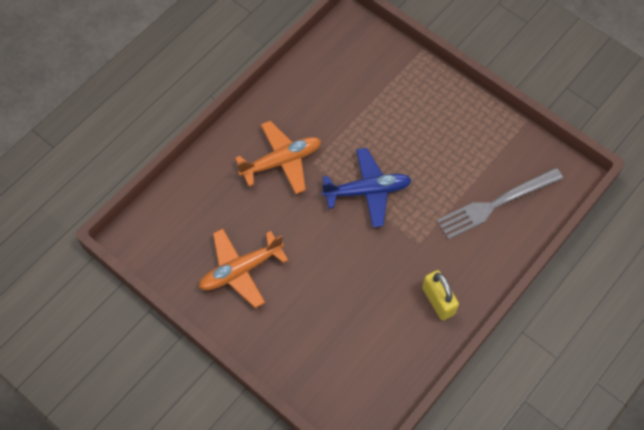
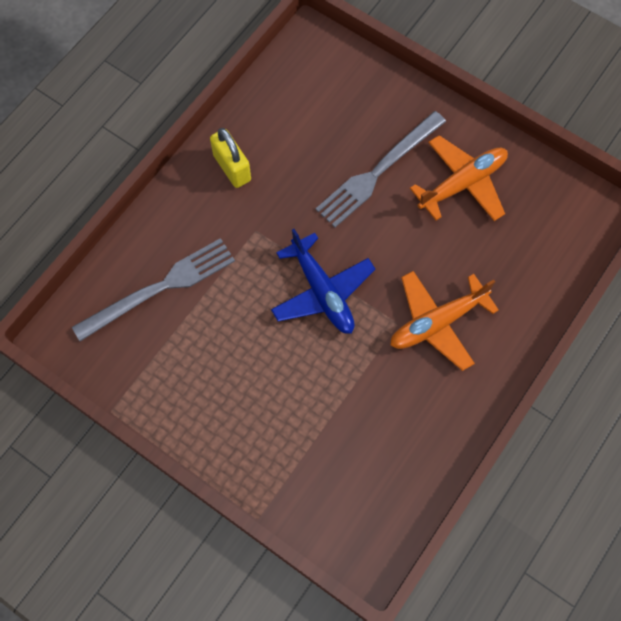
camera: 175 degrees right, 5 degrees up
blue plane [322,148,411,228] -> blue plane turned 105 degrees counterclockwise [271,229,375,334]
none -> grey fork [316,111,446,227]

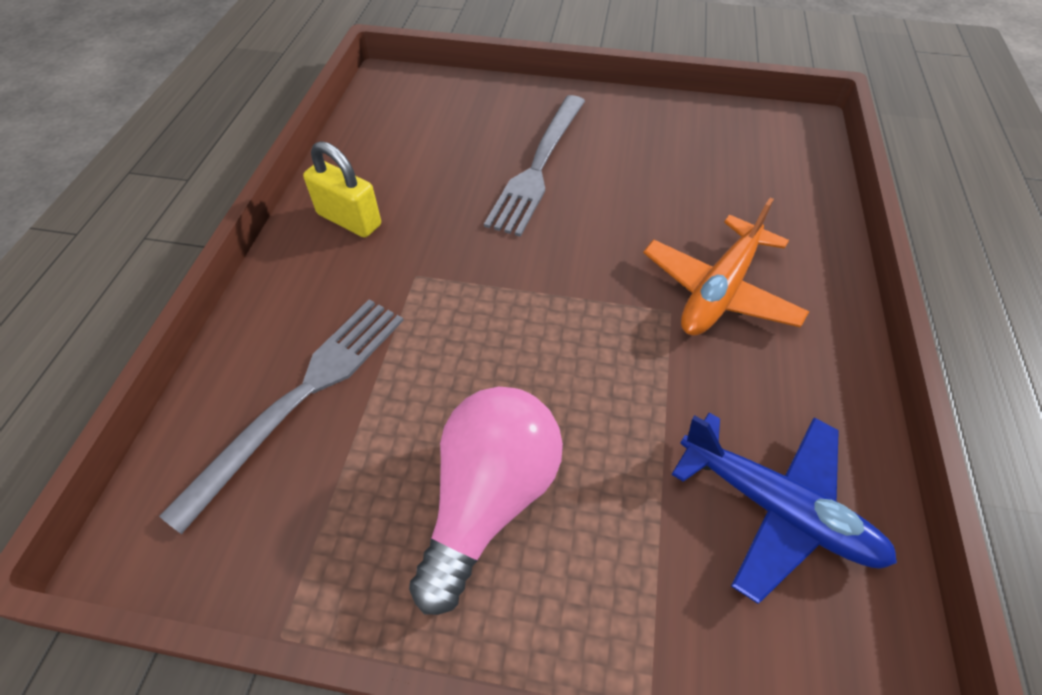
camera: 25 degrees left, 15 degrees down
blue plane [271,229,375,334] -> blue plane moved to [671,413,897,604]
orange plane [410,135,508,221] -> none
none -> pink light bulb [409,387,563,615]

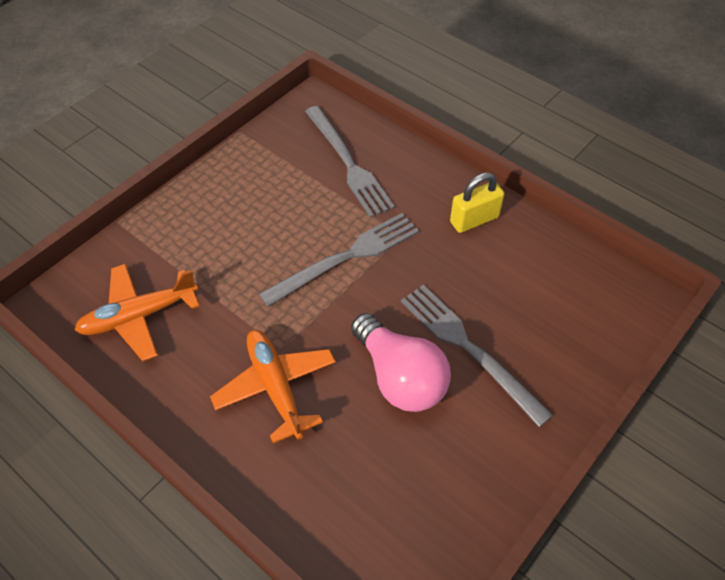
camera: 120 degrees right, 0 degrees up
pink light bulb [409,387,563,615] -> pink light bulb moved to [351,313,451,412]
blue plane [671,413,897,604] -> orange plane [75,264,199,361]
none -> grey fork [259,213,419,307]

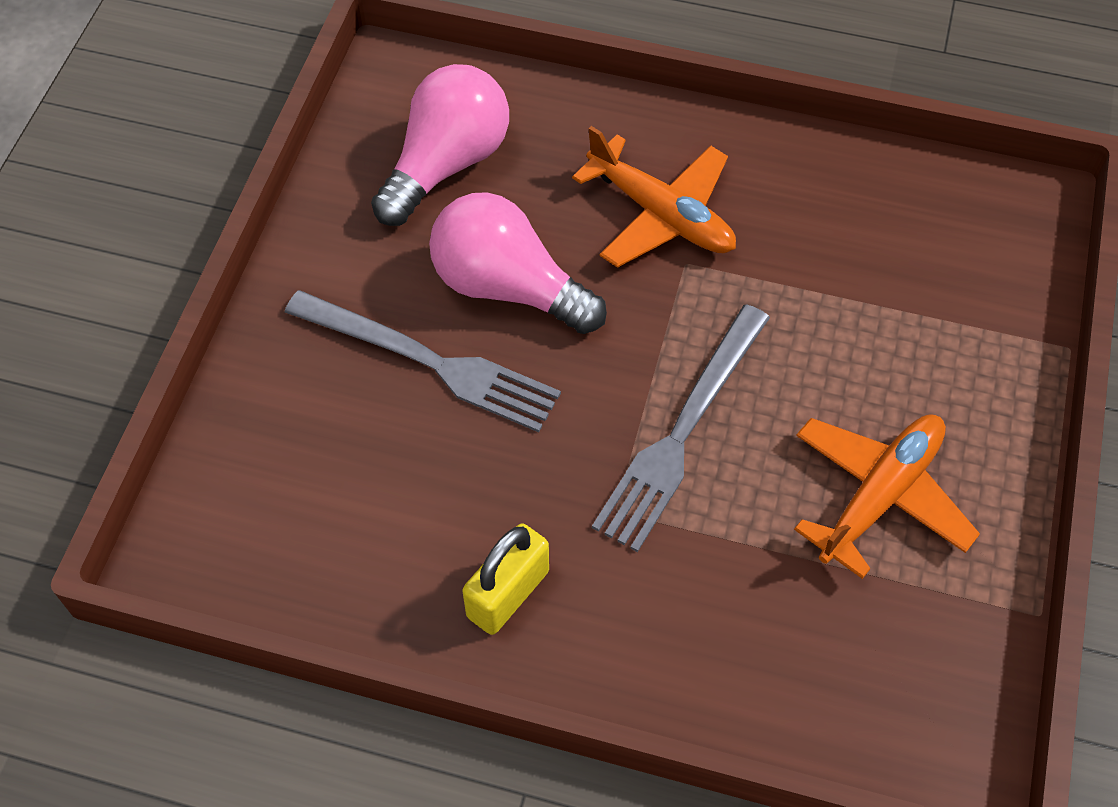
camera: 155 degrees right, 5 degrees up
orange plane [75,264,199,361] -> orange plane moved to [794,414,980,579]
grey fork [305,106,395,218] -> none
none -> pink light bulb [371,64,509,226]

